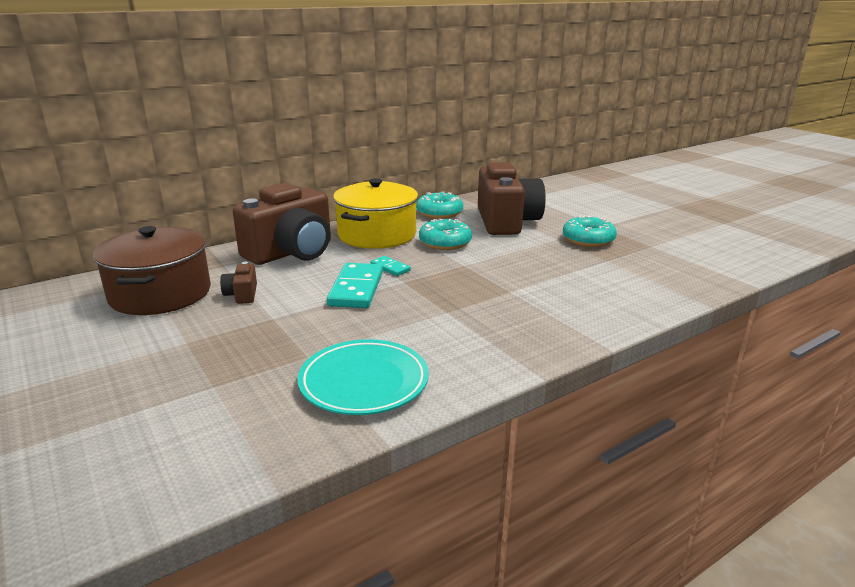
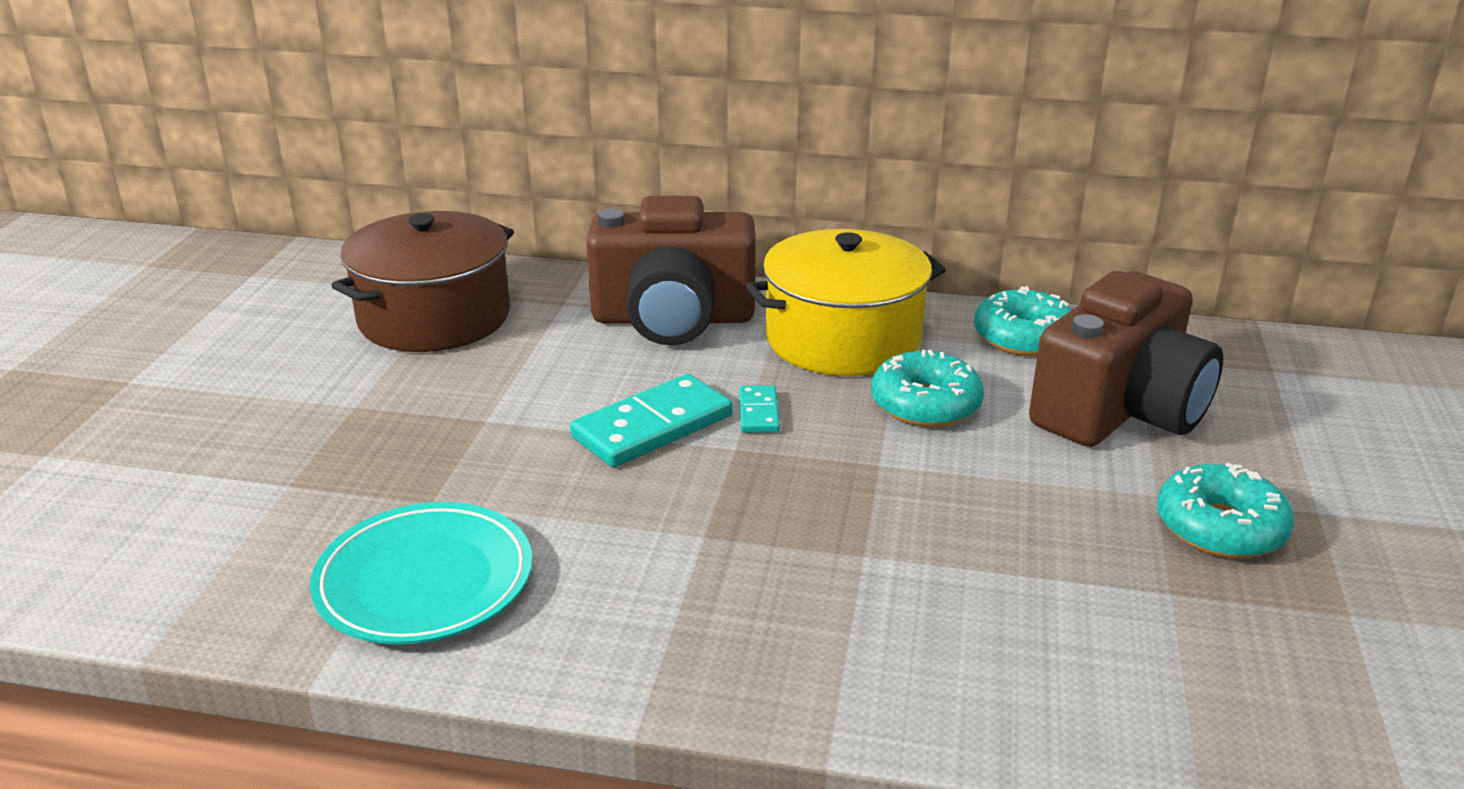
camera: 45 degrees right, 5 degrees up
brown camera [220,262,257,304] -> none

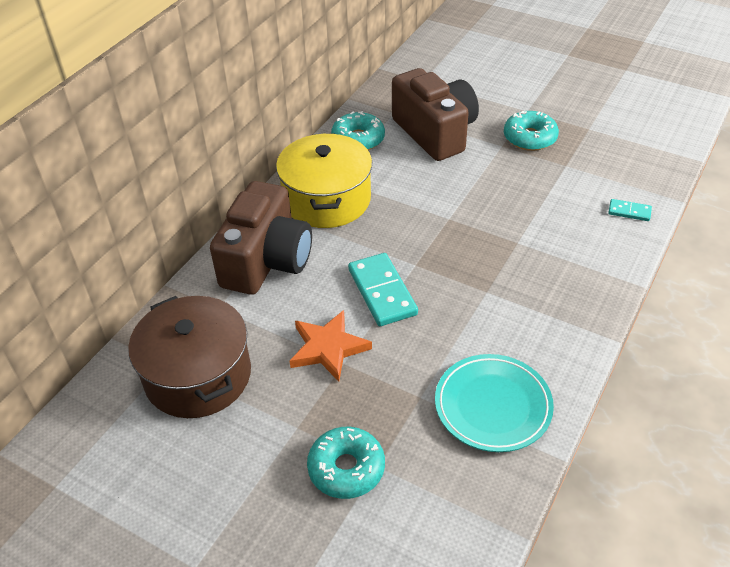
camera: 70 degrees left, 15 degrees up
turquoise domino [739,385,780,433] -> turquoise domino moved to [608,199,652,221]
turquoise donut [871,350,984,427] -> turquoise donut moved to [307,427,385,499]
none -> orange star [290,310,372,382]

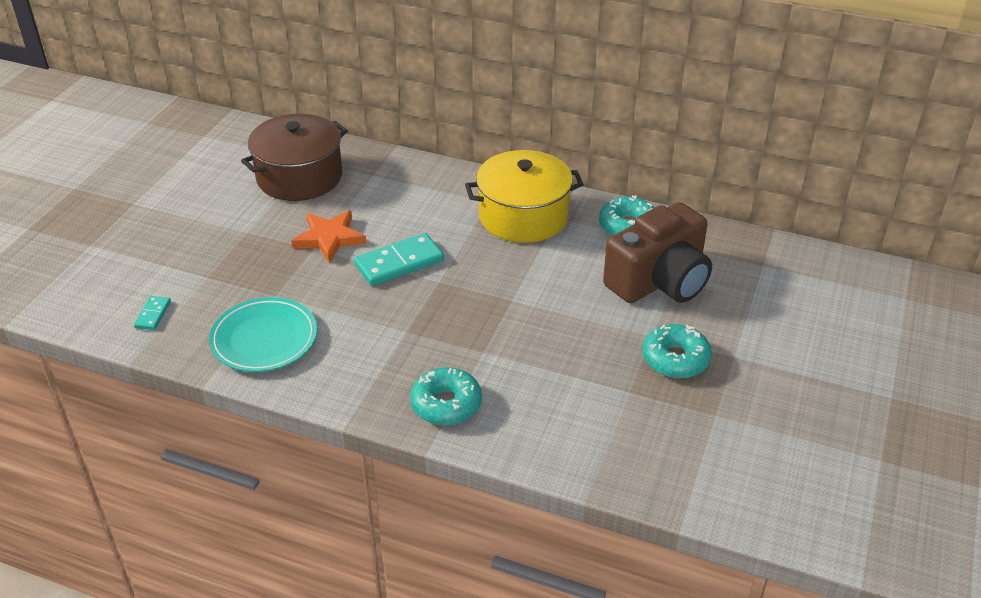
camera: 80 degrees right, 5 degrees down
brown camera [210,181,312,295] -> none
turquoise donut [307,427,385,499] -> turquoise donut moved to [410,367,482,425]
turquoise domino [608,199,652,221] -> turquoise domino moved to [134,296,171,330]

